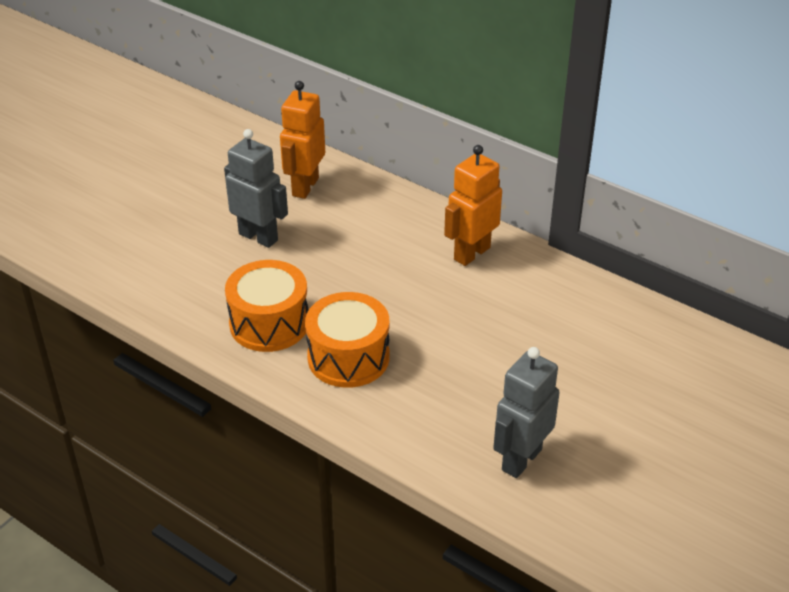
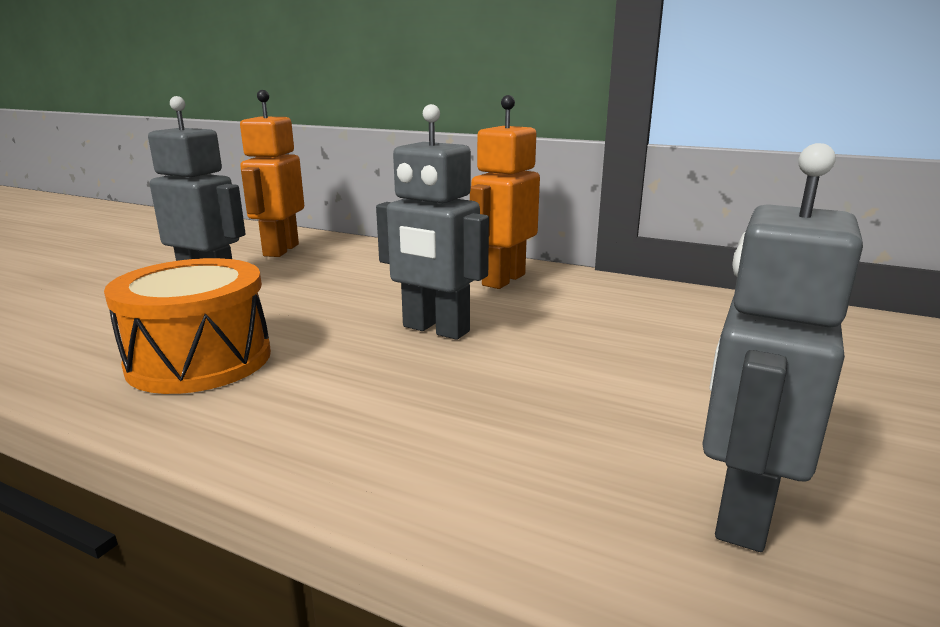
camera: 10 degrees left, 20 degrees down
orange drum [305,292,390,388] -> none
none -> grey robot [376,104,489,340]

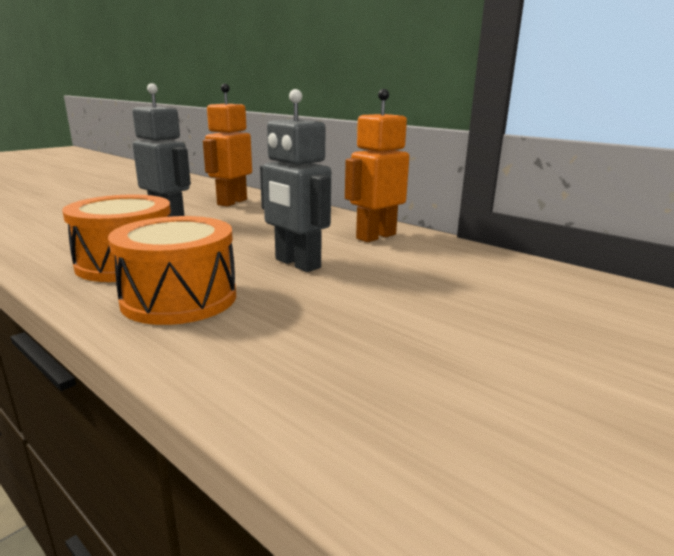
camera: 15 degrees right, 0 degrees up
grey robot [702,143,863,552] -> none
none -> orange drum [108,216,236,325]

